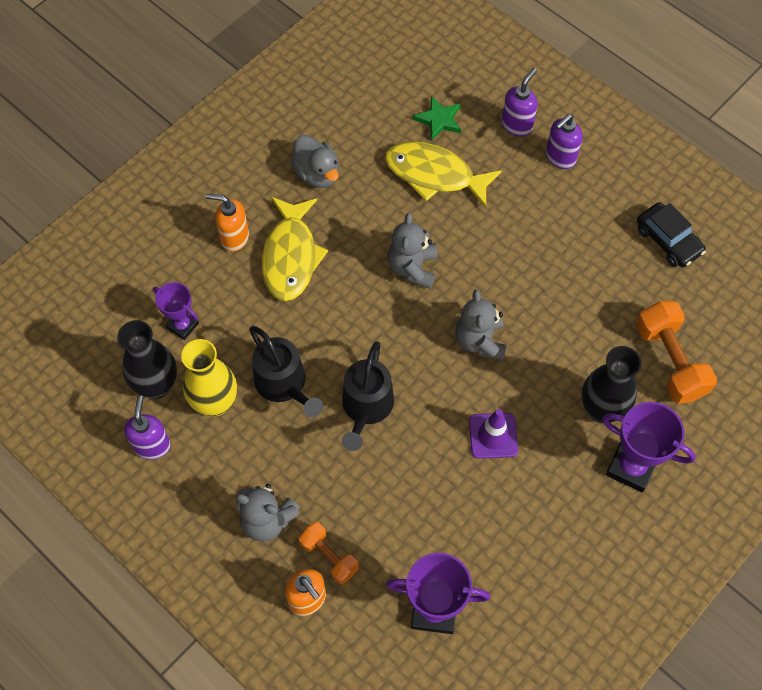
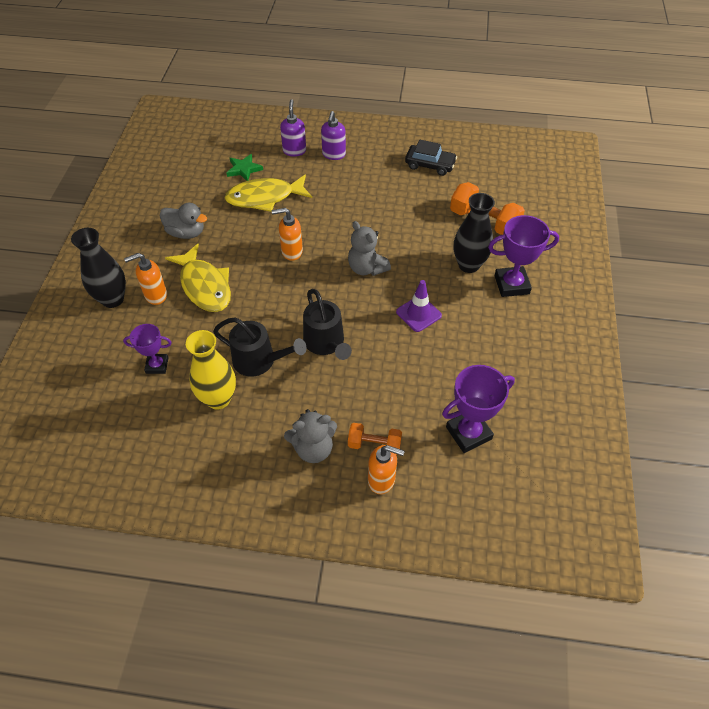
camera: 35 degrees left, 10 degrees down
black vase [117,320,177,399] -> black vase moved to [71,228,126,308]
purple soap dispenser [124,396,171,460] -> none
grey teddy bear [388,213,437,289] -> orange soap dispenser [272,208,303,261]

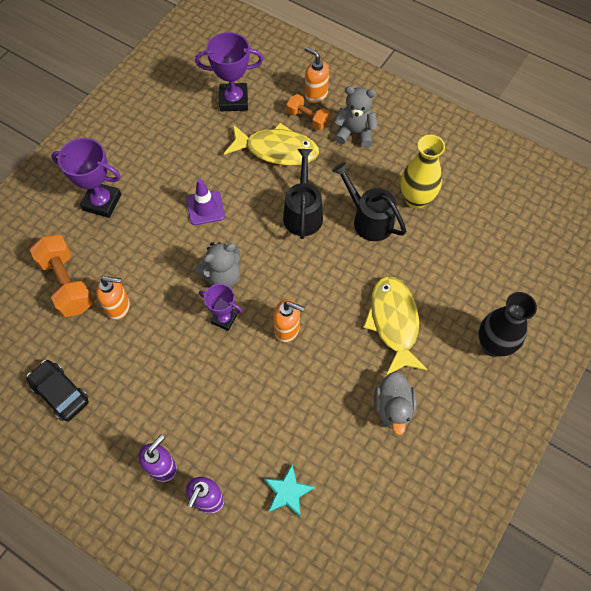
camera: 155 degrees left, 10 degrees up
purple trophy [123,324,172,374] -> purple trophy moved to [199,284,242,331]
orange soap dispenser [124,253,167,305] -> orange soap dispenser moved to [96,276,130,320]
grey duck [160,203,207,239] -> grey duck turned 135 degrees counterclockwise [374,371,417,435]
yellow fish [225,174,312,212] -> yellow fish moved to [224,123,319,166]
green star [227,154,263,181] -> turquoise star [264,465,315,517]
grey teddy bear [348,221,391,276] -> grey teddy bear turned 75 degrees clockwise [195,242,240,288]
black vase [454,193,495,273] -> none

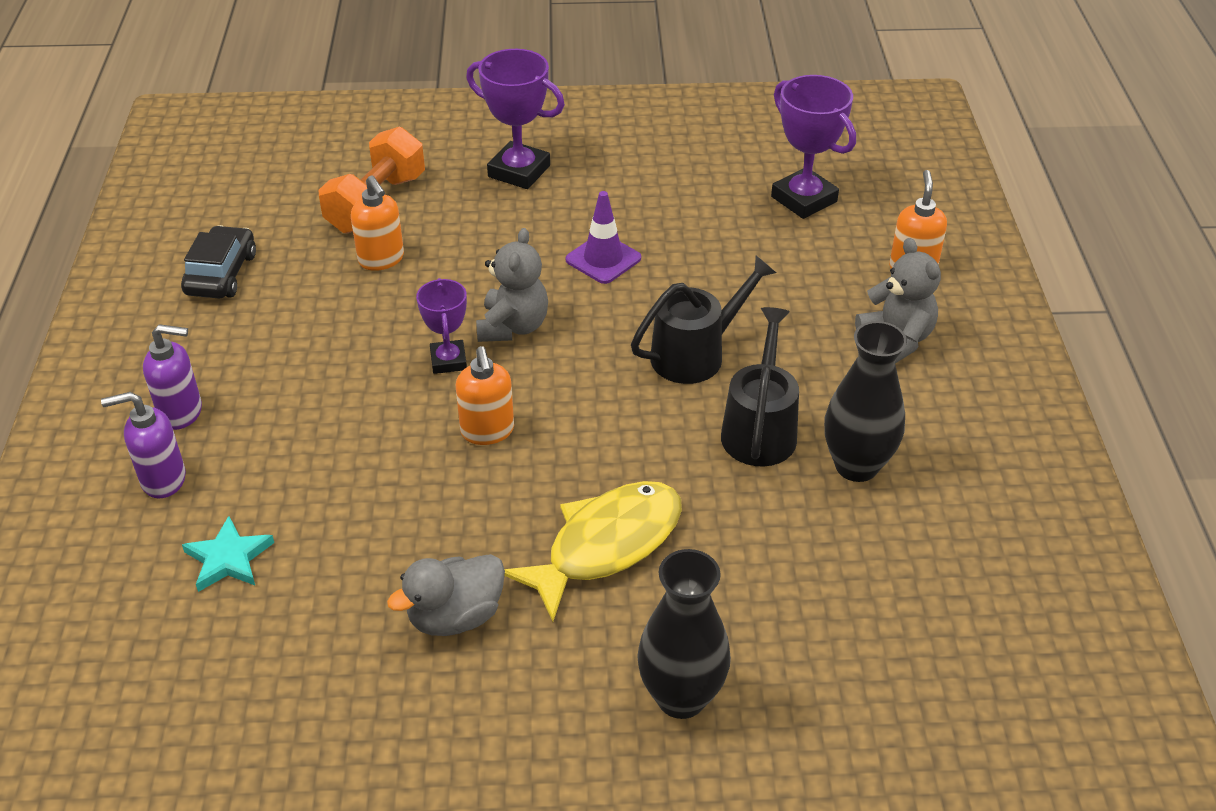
camera: 55 degrees right, 20 degrees down
purple trophy [51,138,121,218] -> purple trophy turned 45 degrees counterclockwise [466,49,565,189]
grey teddy bear [195,242,240,288] -> grey teddy bear turned 105 degrees counterclockwise [476,228,548,342]
yellow fish [224,123,319,166] -> none
orange dumbbell [287,94,330,130] -> none
yellow vase [401,135,445,209] -> black vase [824,321,907,482]

